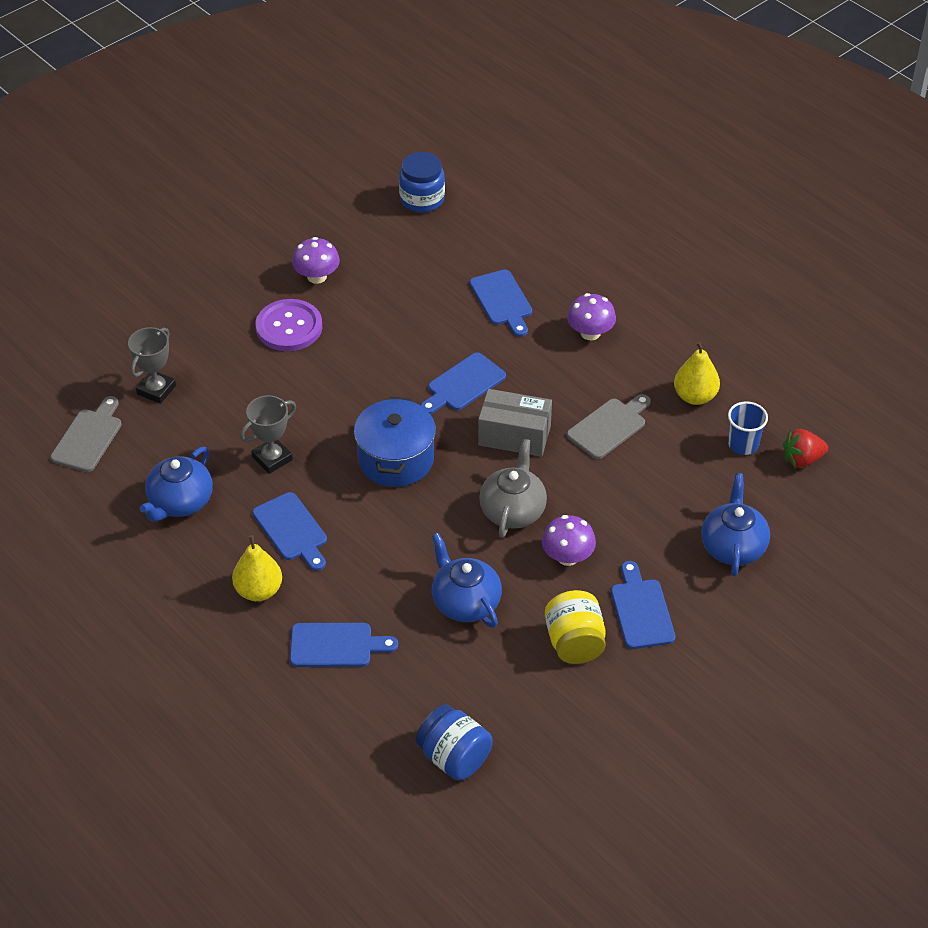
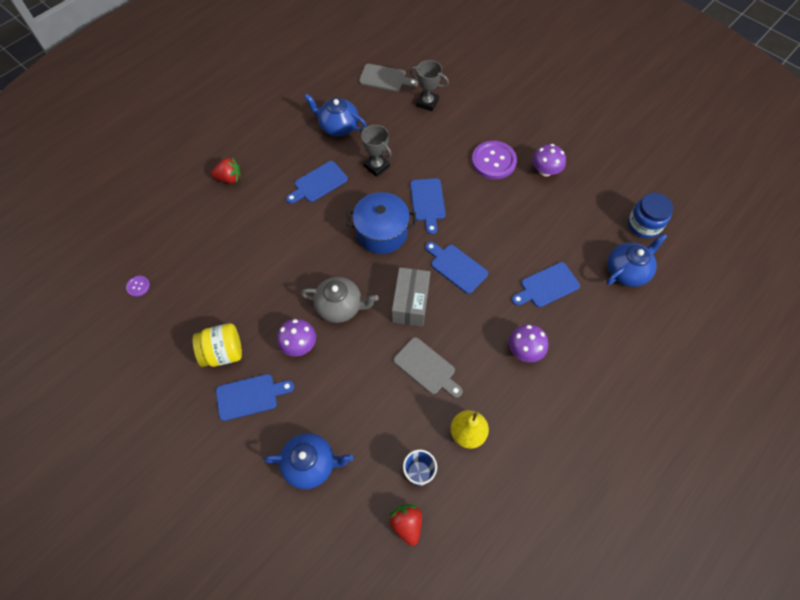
camera: 85 degrees right, 15 degrees up
yellow pear [232,535,282,601] -> none
blue cutting board [290,623,398,667] -> blue cutting board moved to [410,178,446,234]
blue jar [416,704,492,780] -> purple button [126,276,150,297]
blue teapot [432,533,502,628] -> blue teapot moved to [606,233,668,287]
none -> red strawberry [211,157,241,184]

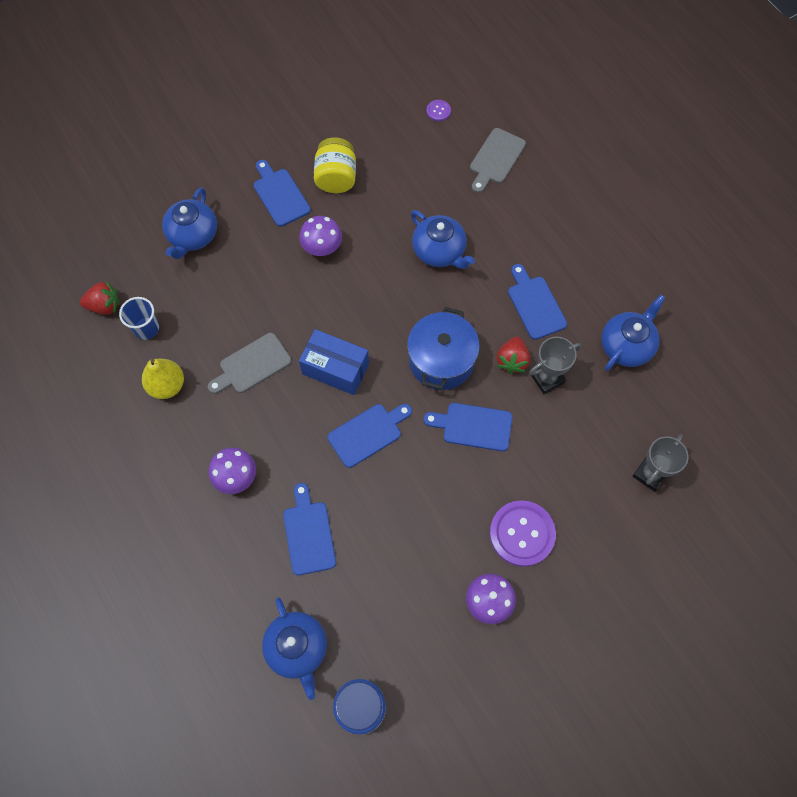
camera: 105 degrees right, 5 degrees up
red strawberry [211,157,241,184] -> red strawberry moved to [497,337,530,374]
blue cutting board [216,374,294,421] -> blue cutting board turned 150 degrees clockwise [254,160,311,227]
grey teapot [301,277,379,323] -> none
grey cutting board [359,64,418,91] -> grey cutting board moved to [470,128,526,193]
grey box [392,267,430,327] -> blue box [299,329,369,395]
none -> blue teapot [411,210,475,269]

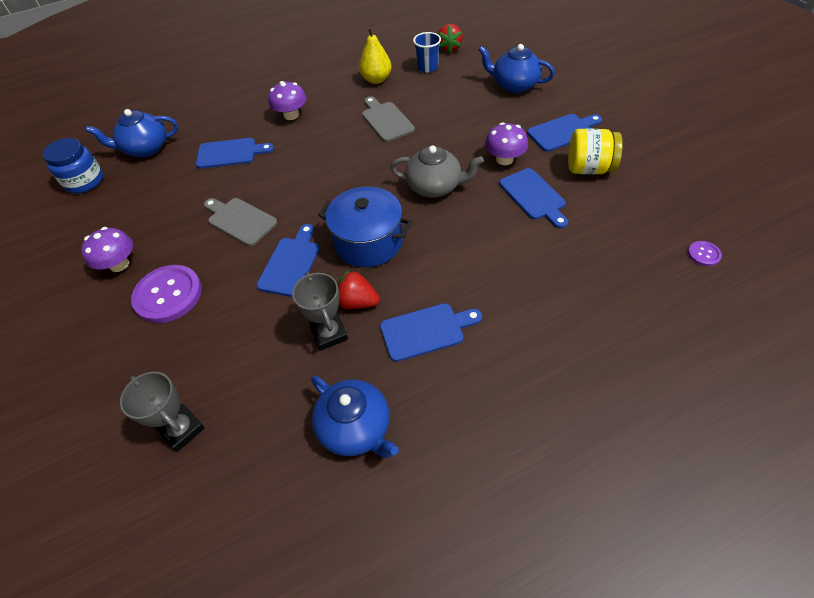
camera: 100 degrees right, 15 degrees down
blue box [299,329,369,395] -> none
blue cutting board [328,404,412,468] -> blue cutting board moved to [499,168,568,229]
blue teapot [411,210,475,269] -> none
grey cutting board [470,128,526,193] -> grey cutting board moved to [204,198,277,246]
none -> grey teapot [391,145,484,198]

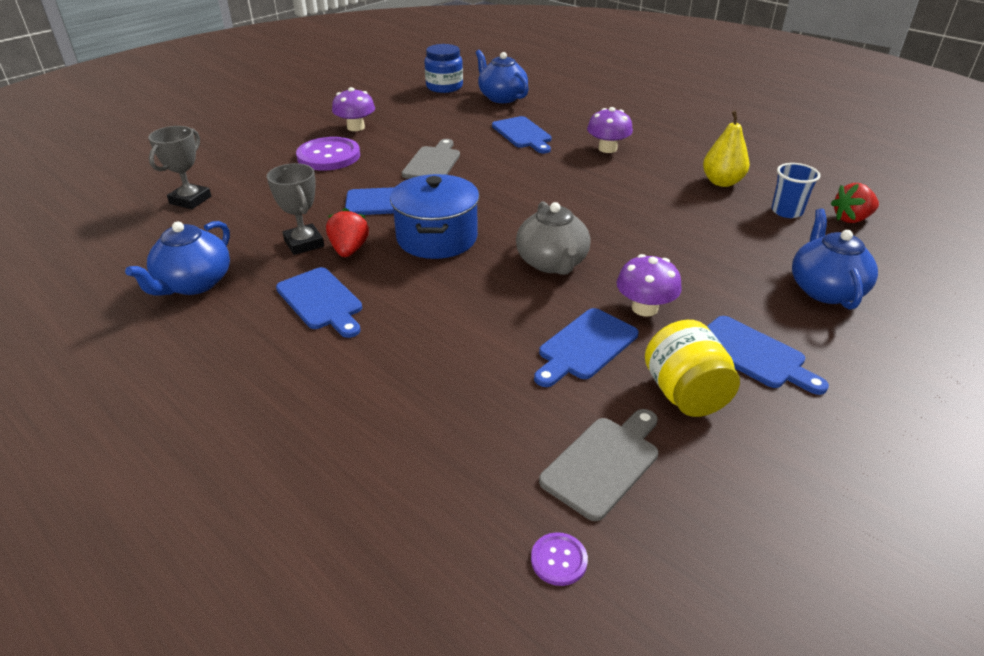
camera: 65 degrees right, 15 degrees down
grey trophy [292,272,348,351] -> grey trophy turned 75 degrees counterclockwise [267,163,324,255]
grey cutting board [362,97,415,142] -> grey cutting board moved to [539,409,658,521]

